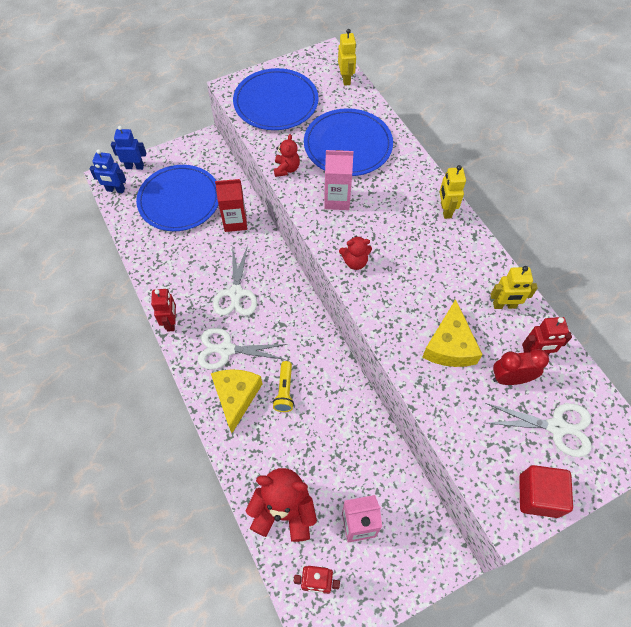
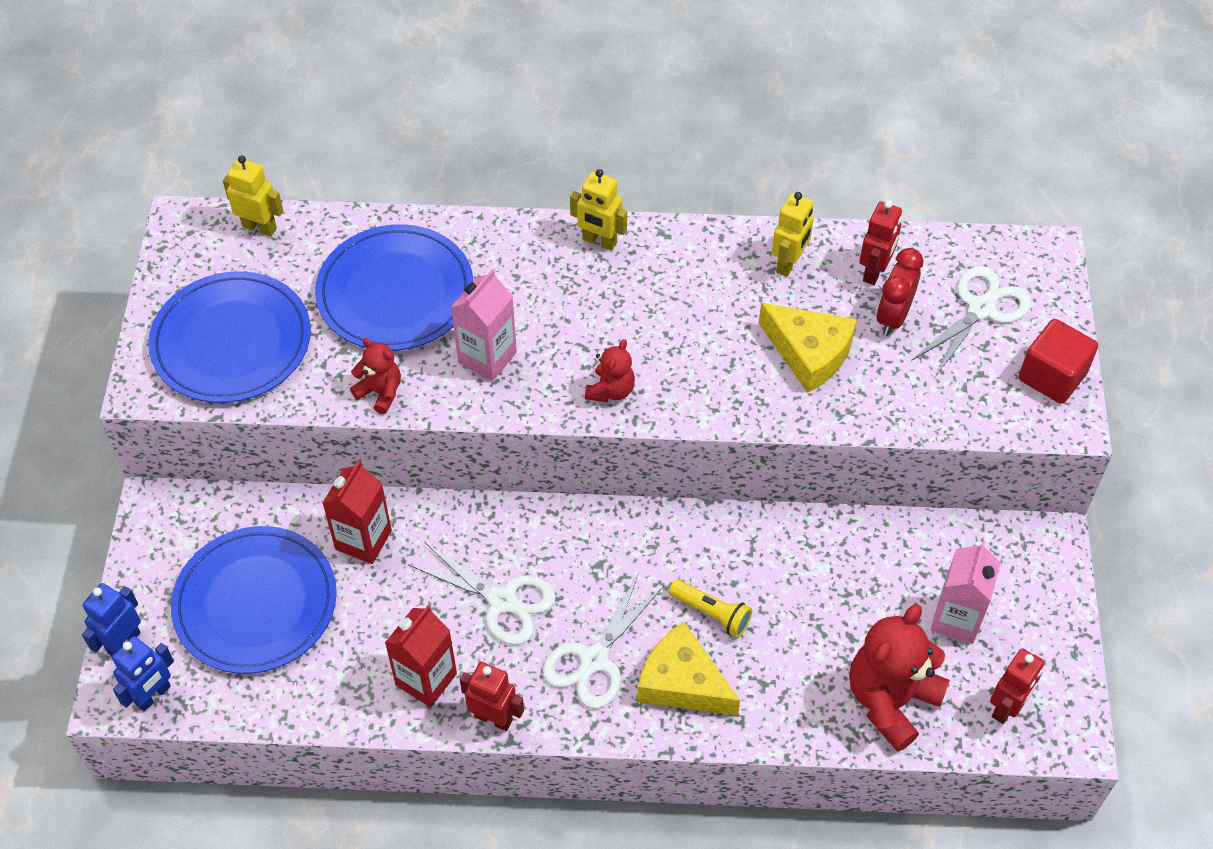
camera: 60 degrees left, 5 degrees down
none -> red carton [385,605,457,707]

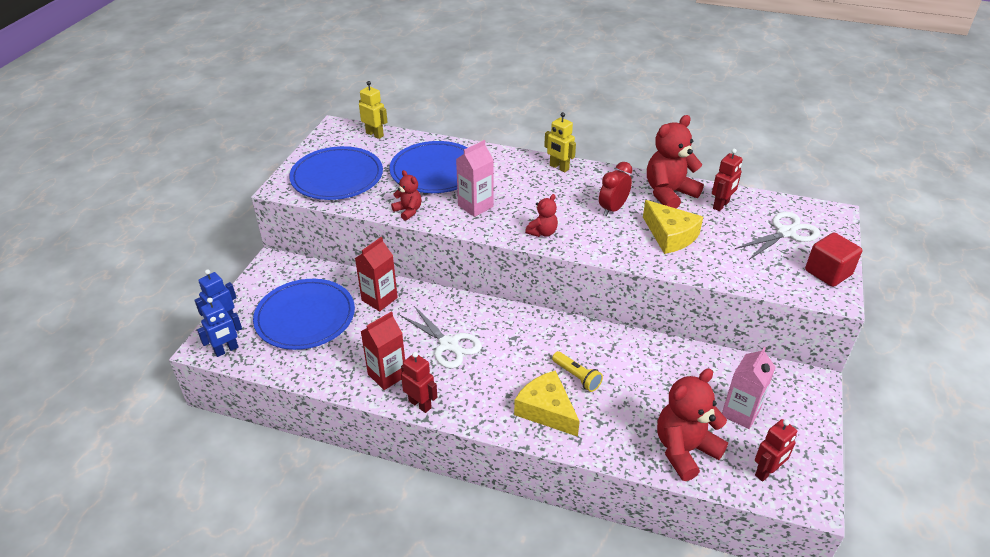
camera: 15 degrees right, 15 degrees down
white scissors [542,573,663,709] -> none
yellow robot [772,192,814,277] -> red teddy bear [647,115,704,209]
red clock [876,248,923,336] -> red clock moved to [599,162,632,216]

